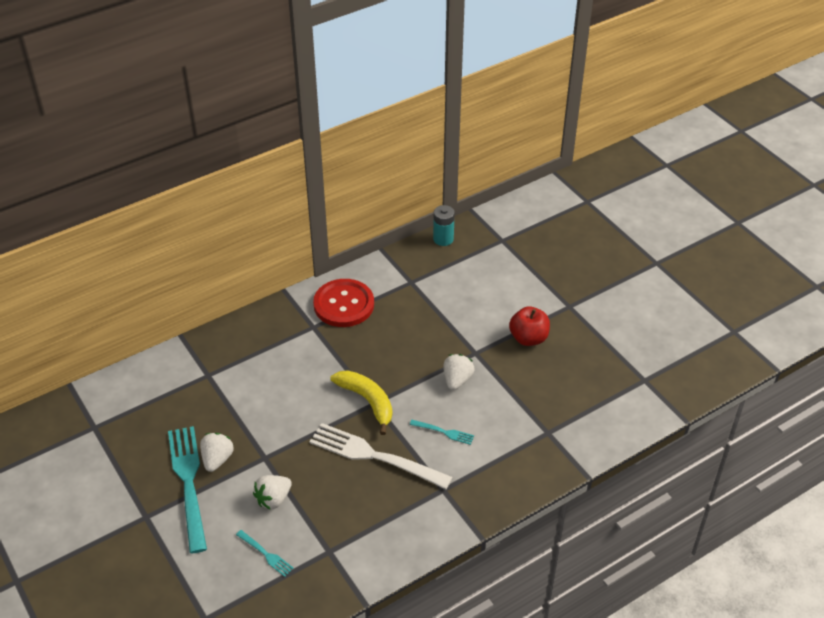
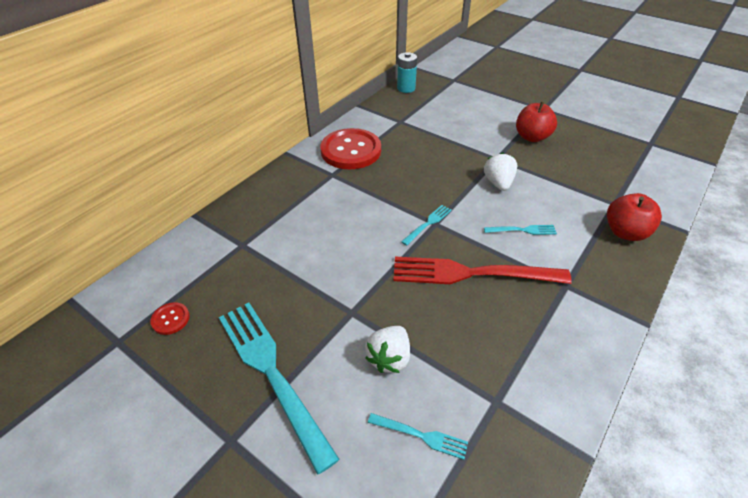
camera: 20 degrees left, 0 degrees up
white strawberry [200,433,234,472] -> none
white fork [309,423,453,489] -> red fork [393,257,572,284]
yellow banana [330,370,392,435] -> turquoise fork [401,205,452,246]
none -> red button [150,302,190,335]
none -> red apple [607,193,662,241]

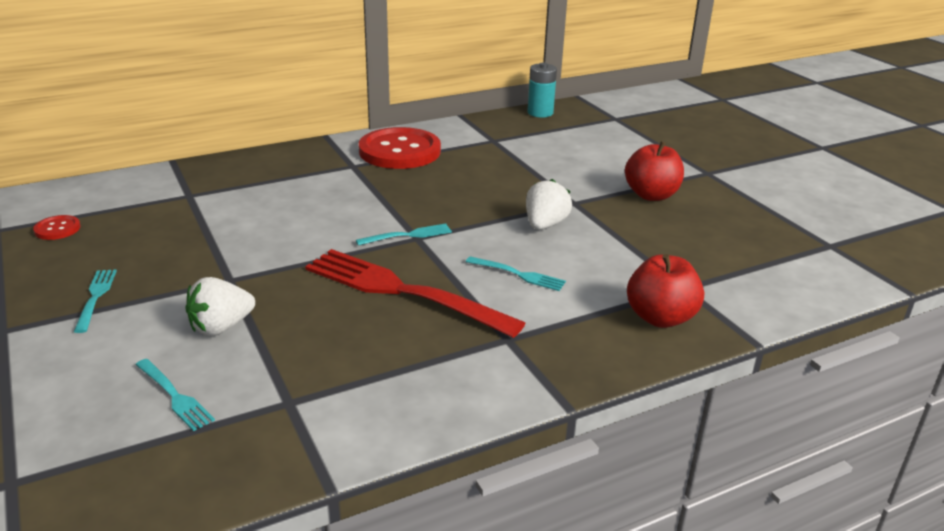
camera: 25 degrees right, 15 degrees down
turquoise fork [219,303,340,475] -> turquoise fork [74,270,117,333], size x0.45

